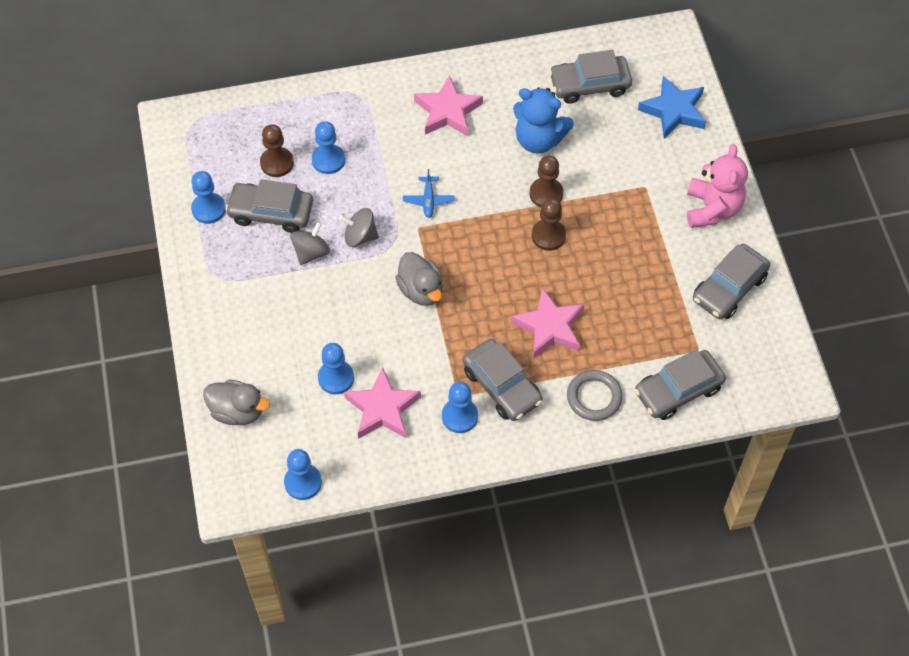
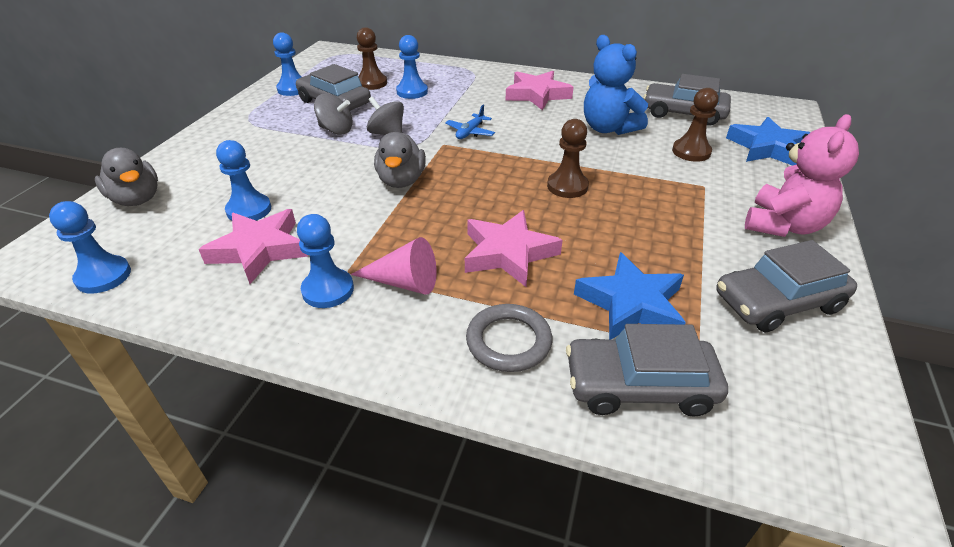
camera: 30 degrees right, 20 degrees down
grey spinning top [290,222,330,265] -> grey spinning top turned 45 degrees clockwise [314,94,353,135]
grey car [463,339,543,421] -> pink cone [351,237,437,295]
brown pawn [529,156,563,207] -> brown pawn moved to [672,88,719,162]
none -> blue star [574,252,686,339]

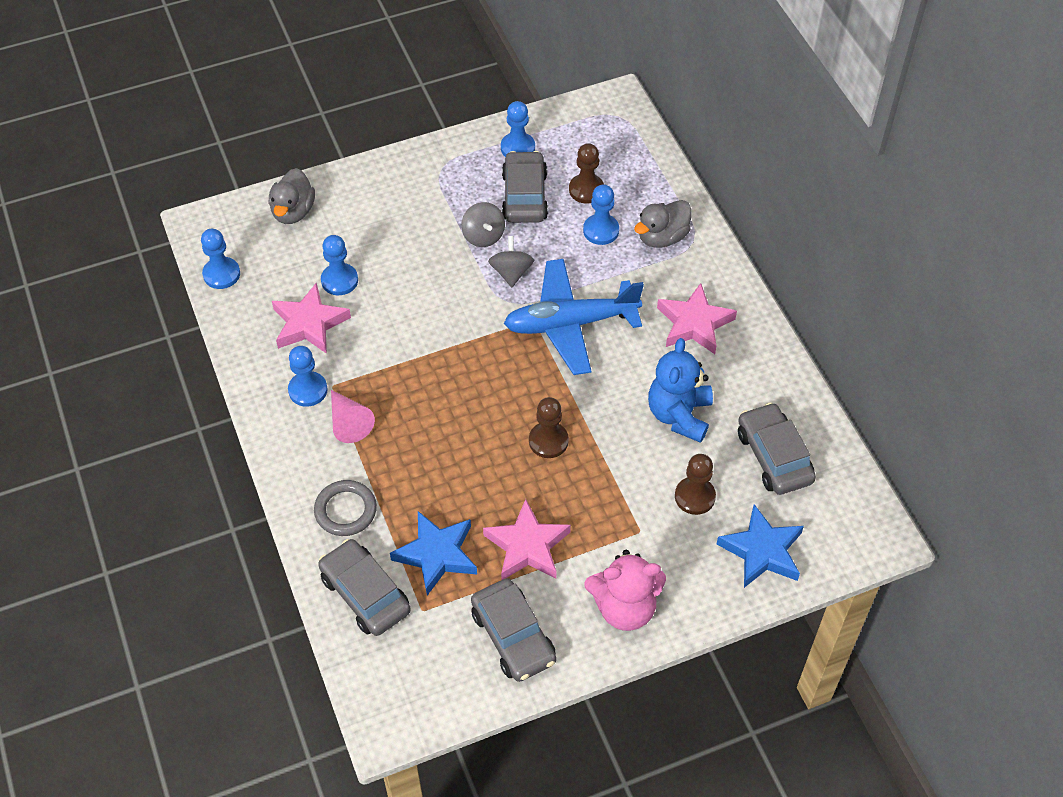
camera: 50 degrees right, 15 degrees up
grey duck [374,132,426,188] -> grey duck moved to [634,200,692,248]
blue plane [445,105,495,139] -> blue plane [504,259,644,375], size x2.48
pink star [465,210,563,287] -> pink star moved to [483,499,571,580]
grey car [716,240,857,332] -> grey car turned 150 degrees counterclockwise [471,578,556,682]

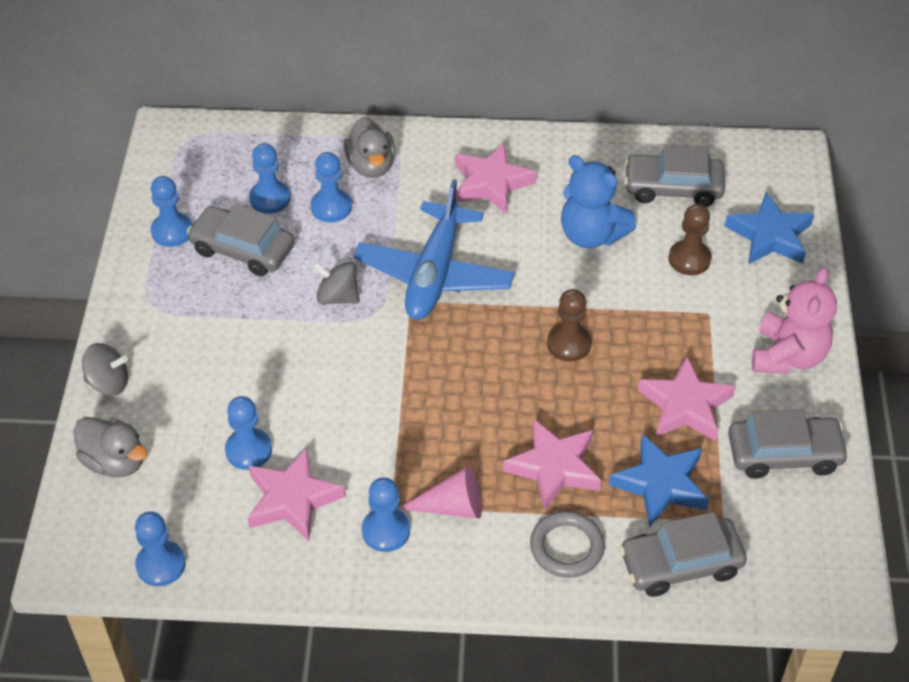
camera: 65 degrees left, 5 degrees down
grey spinning top [461,202,505,247] -> grey spinning top moved to [82,343,128,396]
brown pawn [569,143,604,204] -> blue pawn [249,143,291,214]
none -> pink star [503,419,602,510]

